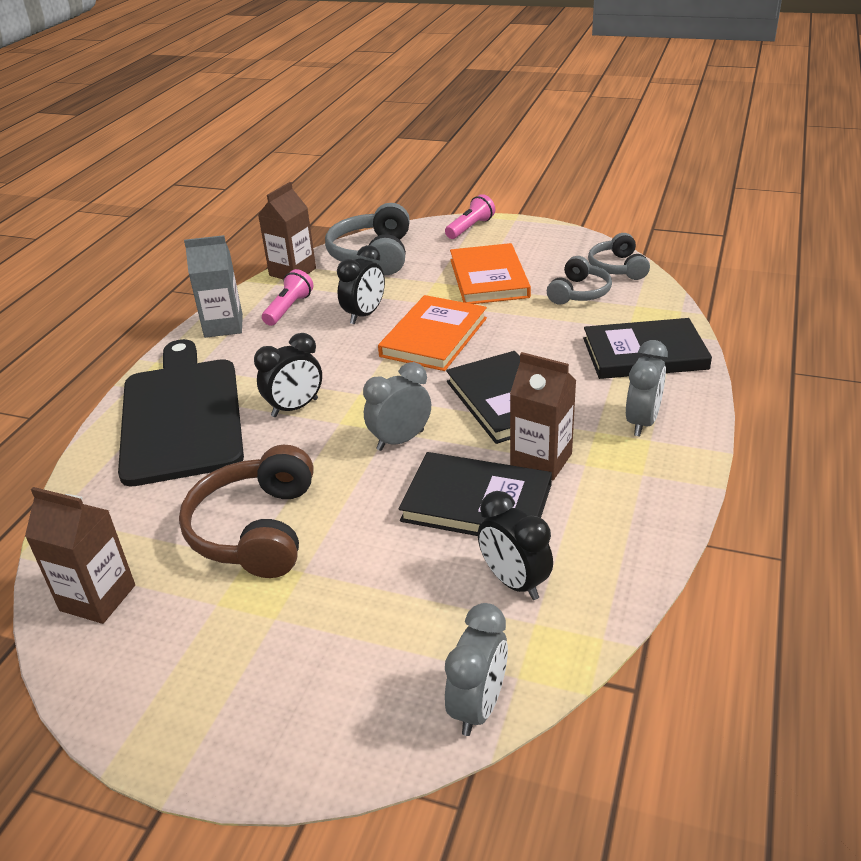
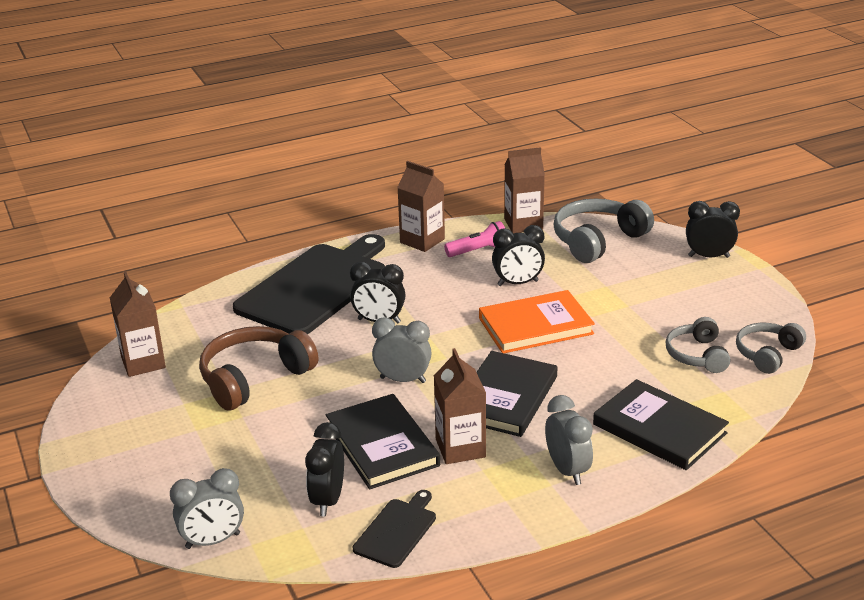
camera: 45 degrees right, 5 degrees down
grey carton [184,235,243,338] -> brown carton [397,161,445,252]
pink flashlight [445,194,495,239] -> black clock [686,201,740,258]
orange book [450,243,531,304] -> none
grey headphones [547,256,612,305] -> grey headphones turned 105 degrees clockwise [666,317,730,373]
grey clock [626,340,668,436] -> grey clock turned 90 degrees counterclockwise [545,395,593,485]
none -> black cutting board [353,490,436,568]

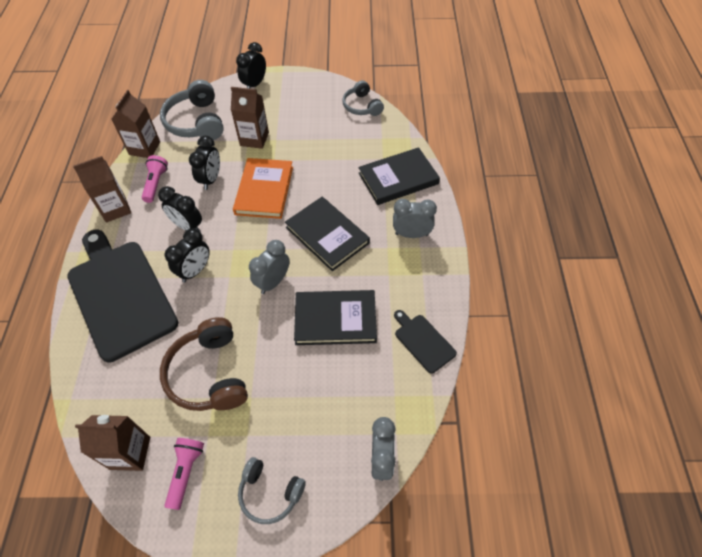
camera: 65 degrees left, 25 degrees up
black clock [305,422,344,516] -> black clock moved to [158,186,202,232]
brown carton [434,348,486,464] -> brown carton moved to [231,87,269,149]
grey headphones [666,317,730,373] -> grey headphones moved to [238,457,306,524]
none -> pink flashlight [164,438,204,510]

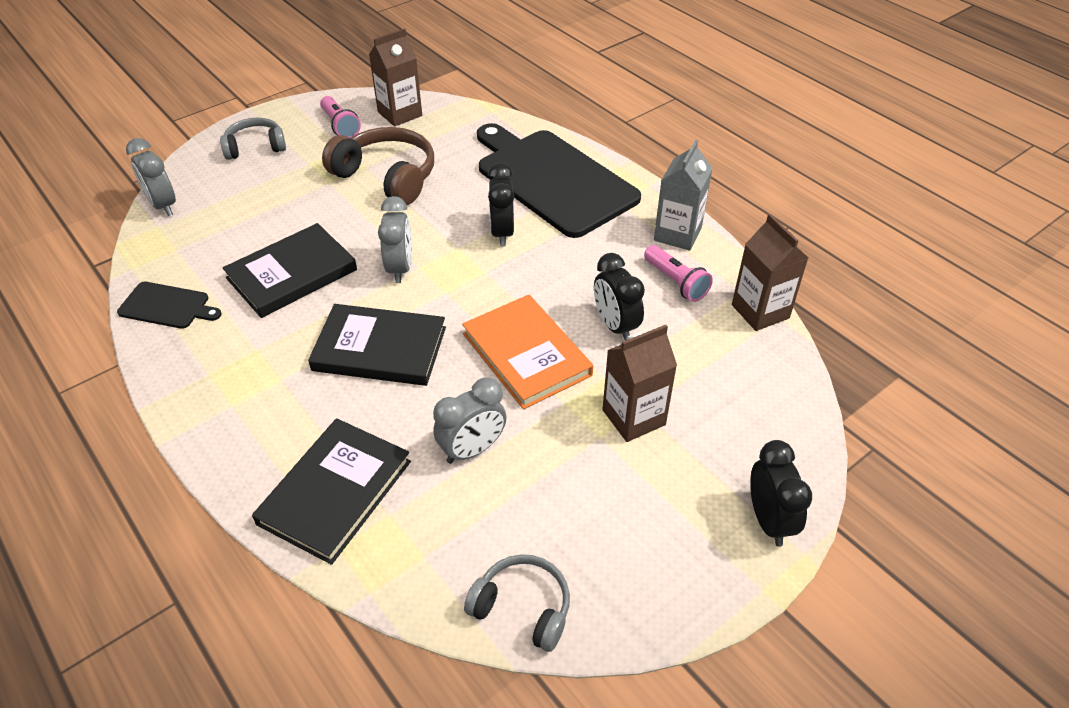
camera: 140 degrees right, 10 degrees down
black cutting board [67,230,178,362] -> black cutting board turned 150 degrees counterclockwise [477,123,641,238]
brown carton [73,156,131,223] -> grey carton [654,140,713,251]
black clock [158,186,202,232] -> none
grey headphones [160,80,224,140] -> none
grey clock [393,199,437,238] -> grey clock moved to [433,377,506,464]

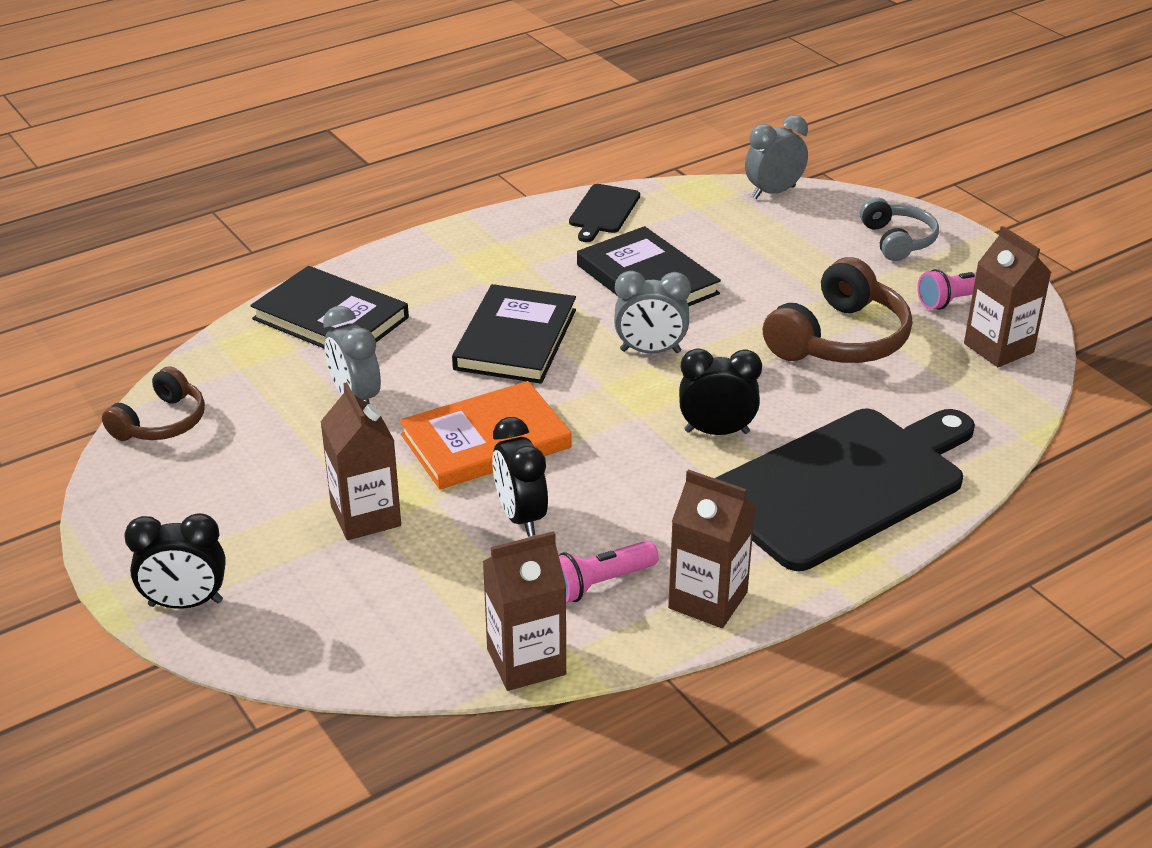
camera: 95 degrees right, 10 degrees down
grey headphones [464,554,570,652] -> brown headphones [102,366,205,441]
black clock [594,253,645,341] -> black clock turned 90 degrees counterclockwise [492,417,548,536]
grey carton [654,140,713,251] -> brown carton [668,469,756,628]

